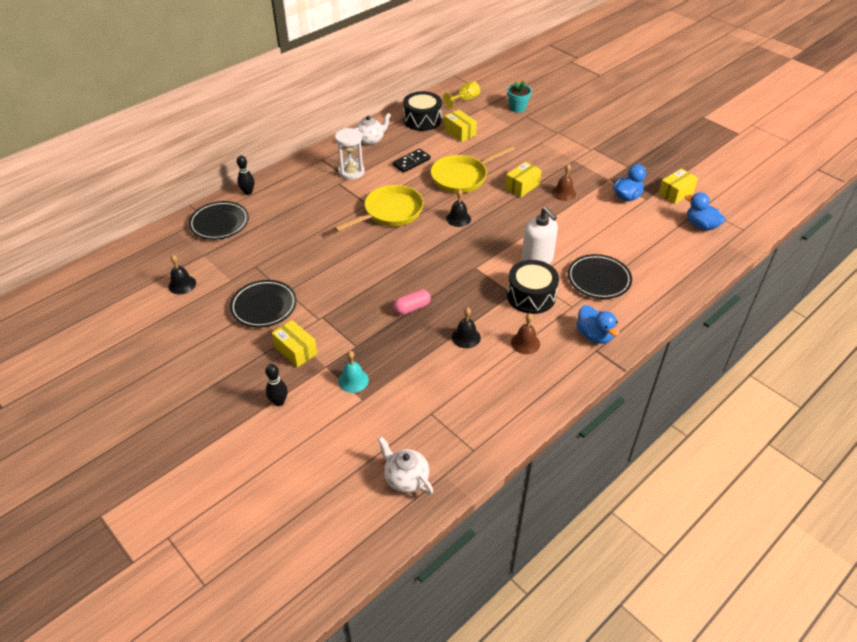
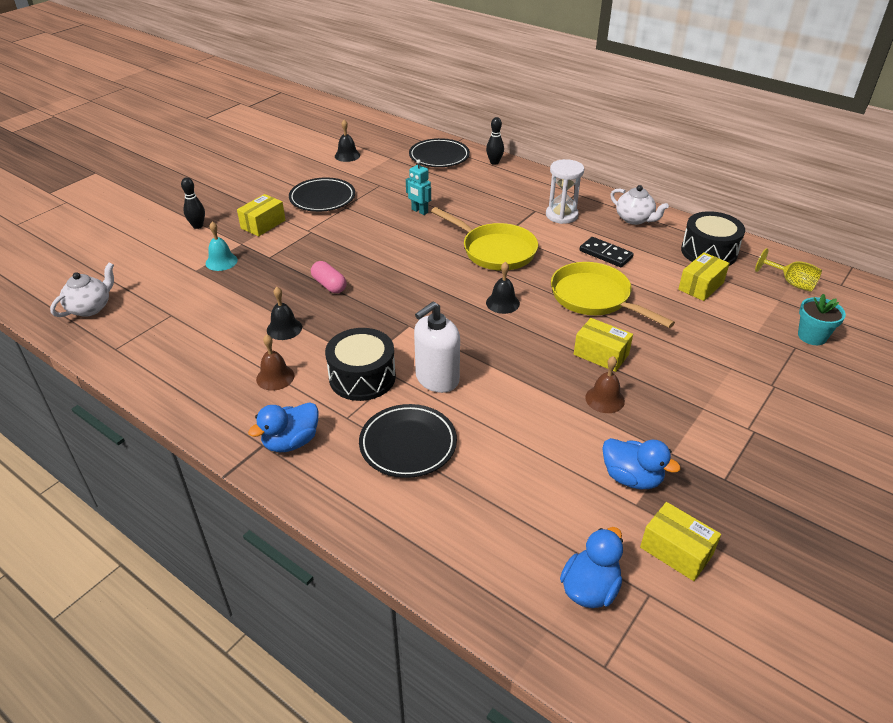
camera: 80 degrees right, 5 degrees down
none -> turquoise robot [406,159,431,215]

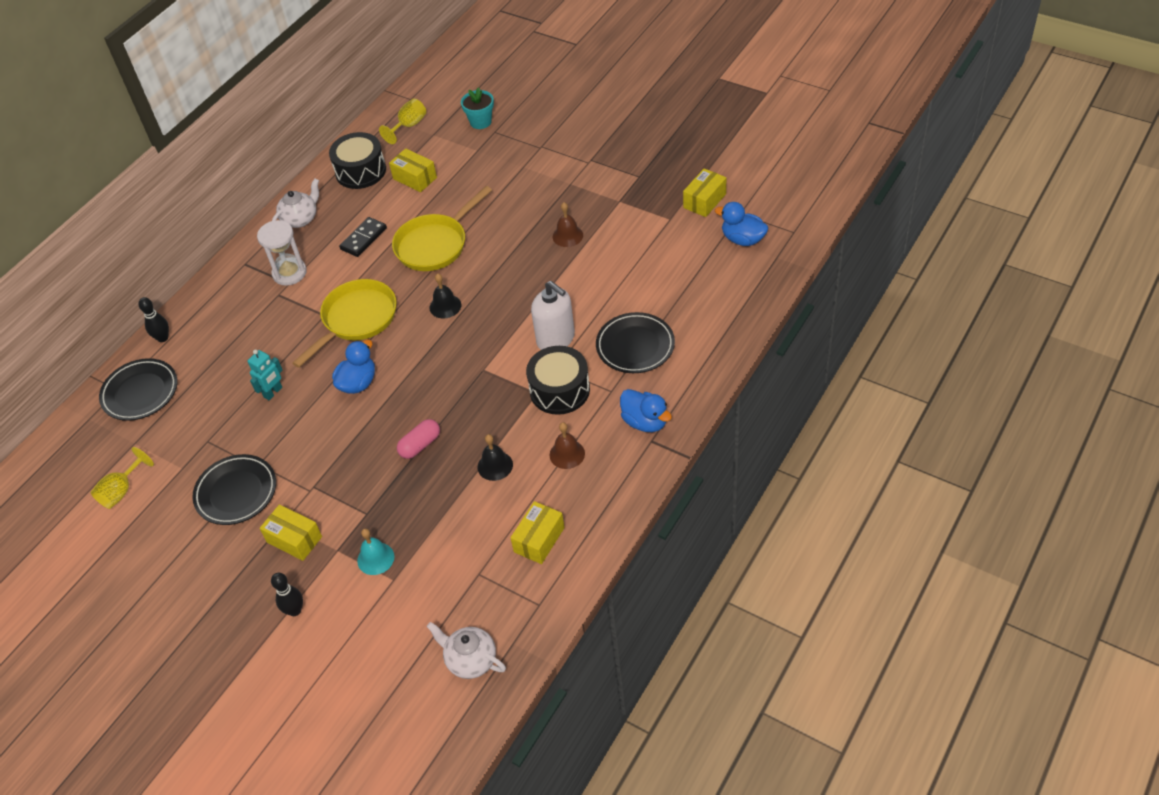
camera: 90 degrees left, 10 degrees up
black bell [335,120,360,162] -> yellow goblet [90,447,154,509]
yellow box [574,318,633,372] -> yellow box moved to [511,501,565,564]
blue duck [602,438,681,489] -> blue duck moved to [332,340,375,394]

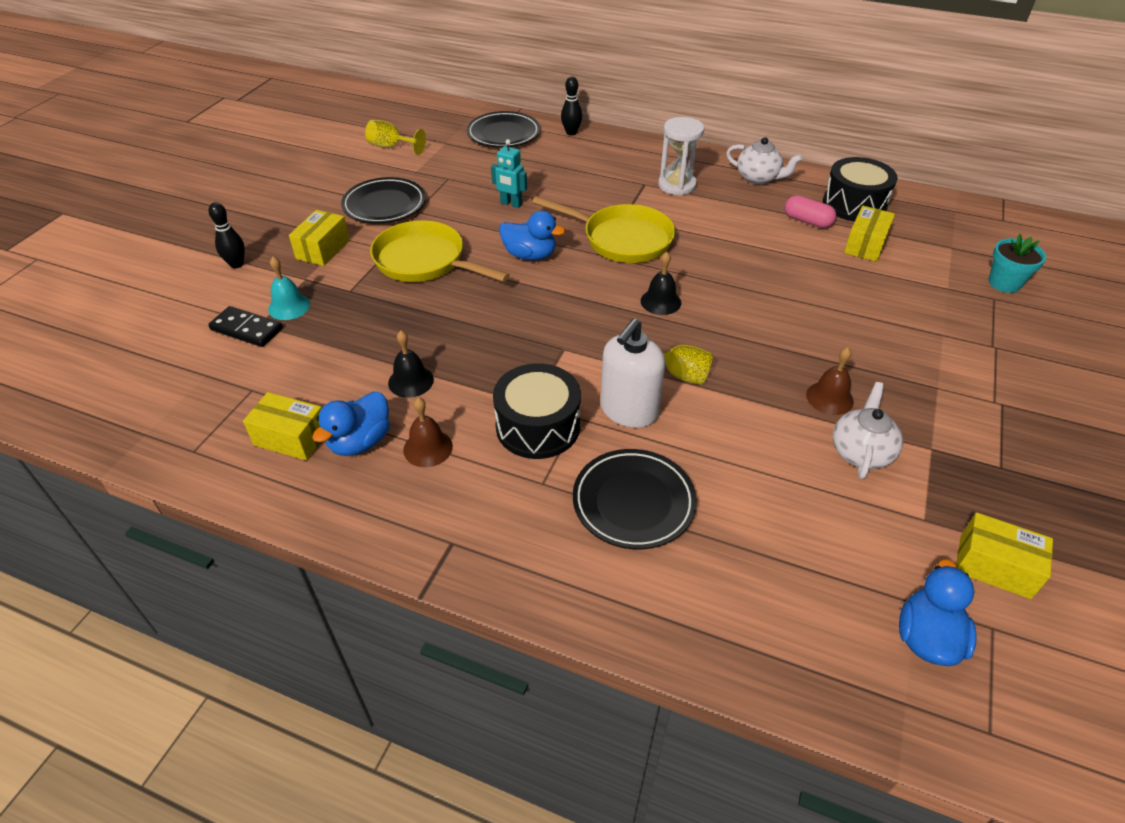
camera: 75 degrees right, 5 degrees down
black domino [339,217,387,257] -> black domino moved to [208,306,283,347]
yellow goblet [379,99,426,144] -> yellow goblet moved to [641,331,713,385]
yellow pan [392,186,492,271] -> yellow pan moved to [370,220,510,282]
pink capsule [397,419,440,459] -> pink capsule moved to [785,195,836,228]
white teapot [427,622,506,679] -> white teapot moved to [833,382,903,479]
blue duck [620,389,672,432] -> blue duck moved to [312,392,390,456]

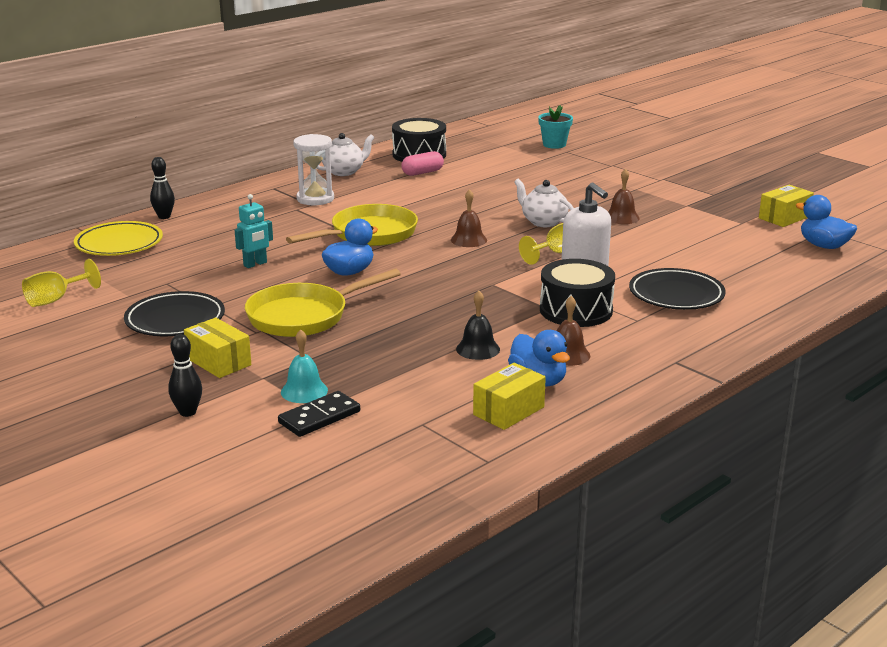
camera: 65 degrees left, 20 degrees down
black plate [467,111,540,148] -> yellow plate [74,221,163,256]
black bell [641,252,681,315] -> brown bell [451,189,487,247]
white teapot [833,382,903,479] -> white teapot moved to [514,179,573,227]
yellow box [844,206,895,262] -> none

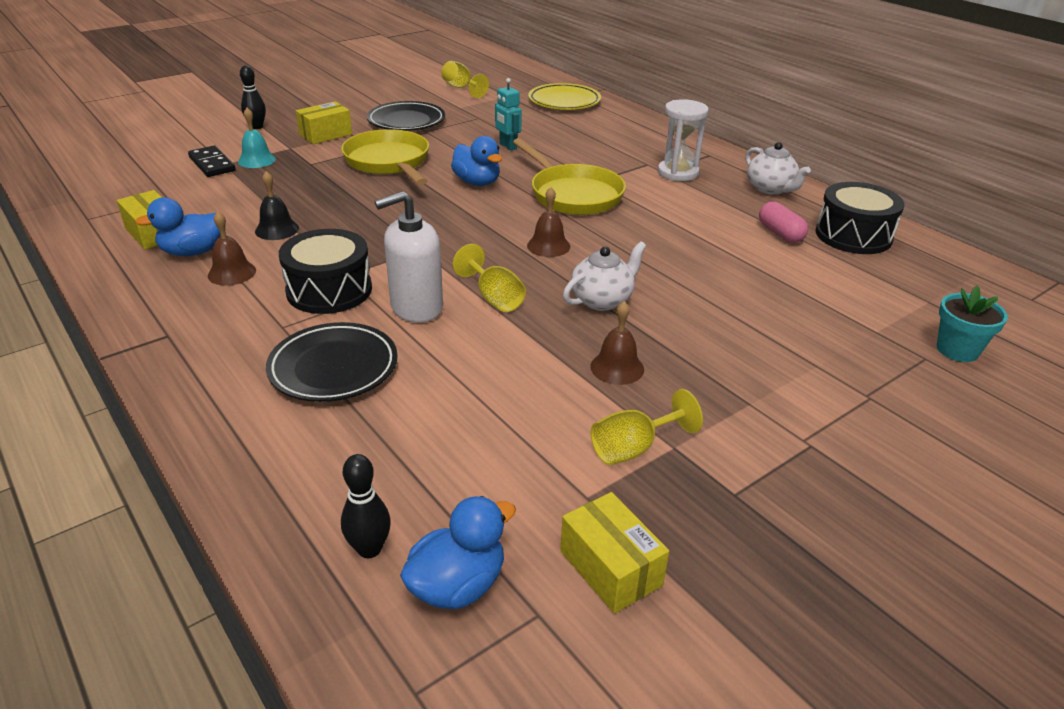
camera: 95 degrees right, 10 degrees up
black bowling pin [150,157,175,219] -> black bowling pin moved to [341,454,391,558]
none -> yellow goblet [590,389,703,465]

